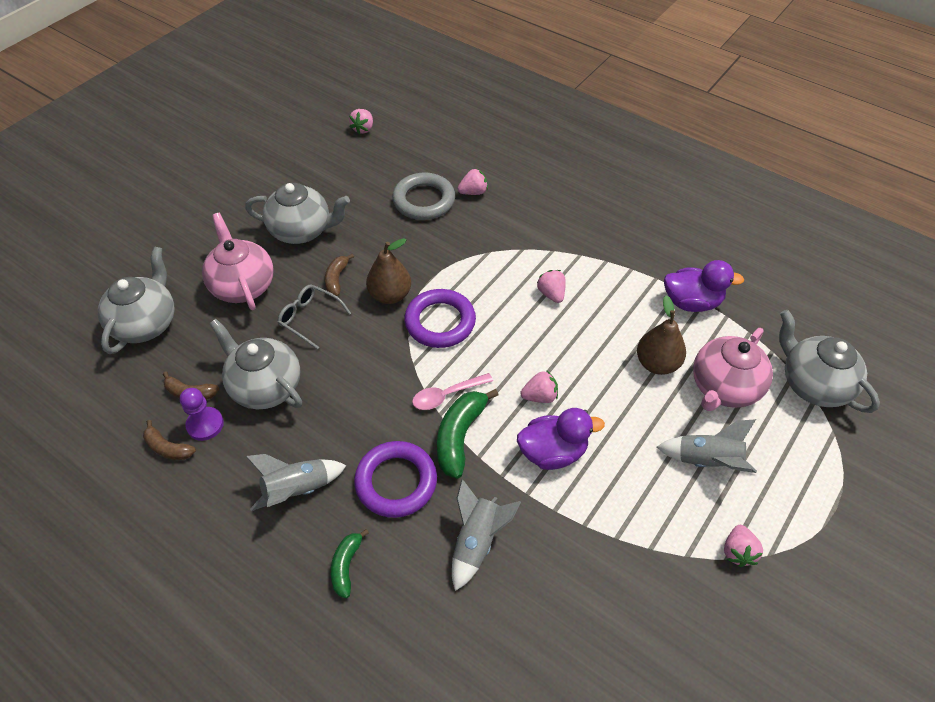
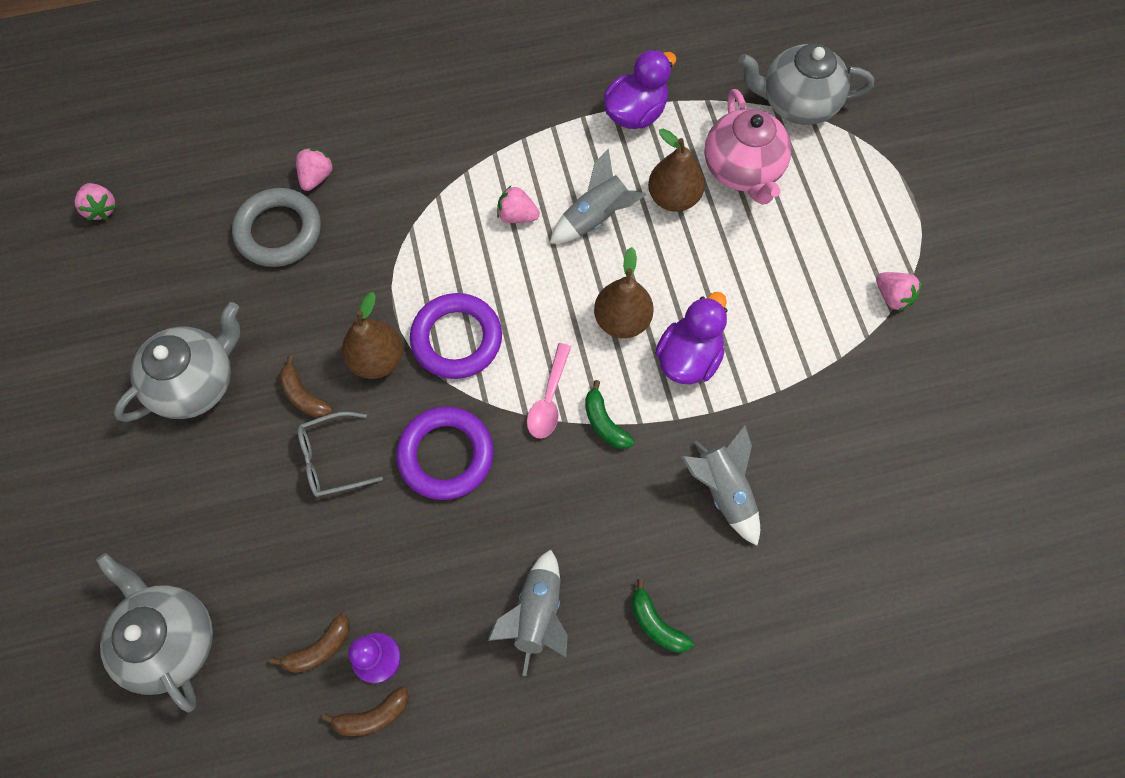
camera: 50 degrees left, 15 degrees up
pink teapot [202,213,274,310] -> none
grey teapot [209,319,302,409] -> none
purple ring [354,441,437,518] -> purple ring moved to [396,407,494,500]
green banana [437,389,498,479] -> green banana [585,380,634,449], size x0.60
pink strawberry [521,371,558,403] -> brown pear [594,247,654,338]
grey rocket [657,419,757,473] -> grey rocket moved to [550,149,646,243]

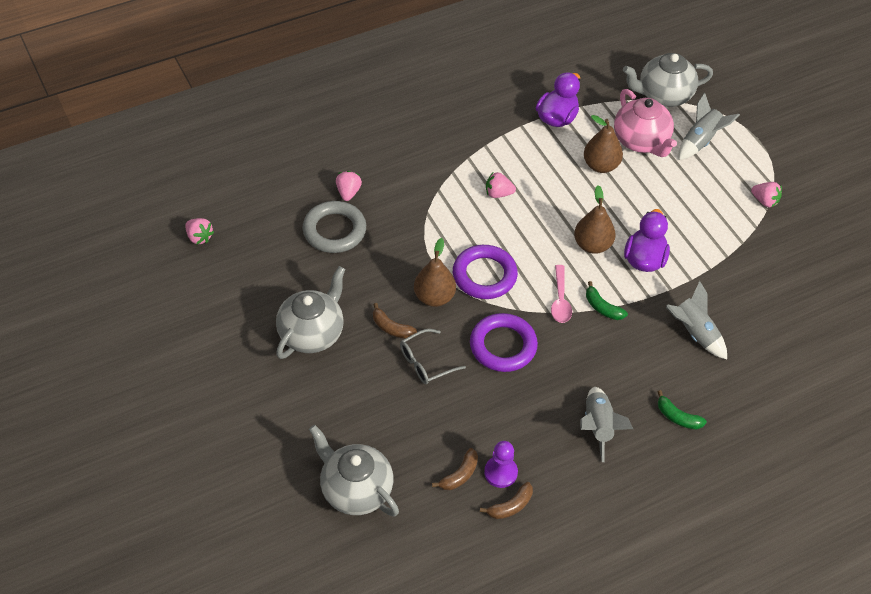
camera: 15 degrees left, 15 degrees down
grey rocket [550,149,646,243] -> grey rocket moved to [678,93,740,160]

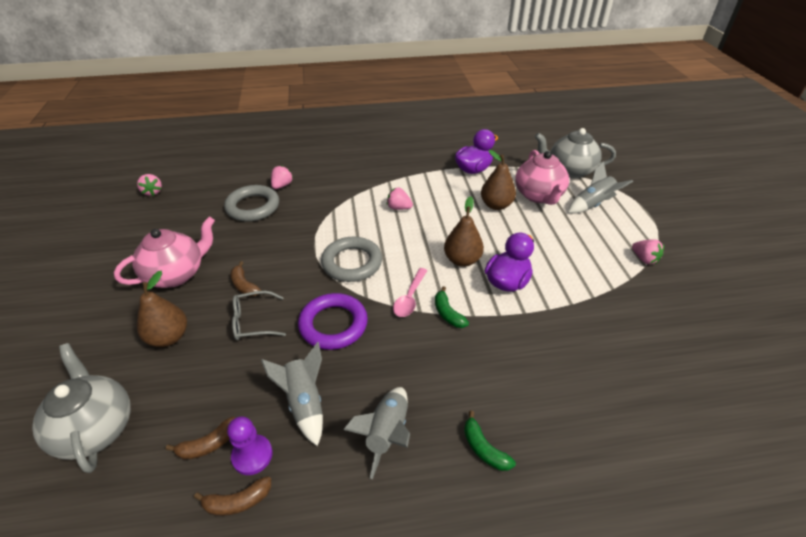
camera: 20 degrees right, 10 degrees down
grey teapot [276,266,345,359] -> pink teapot [114,217,215,288]
brown pear [414,238,456,307] -> brown pear moved to [137,271,187,347]
purple ring [453,245,518,299] -> grey ring [321,237,382,282]
grey rocket [666,281,727,359] -> grey rocket moved to [261,342,323,446]

